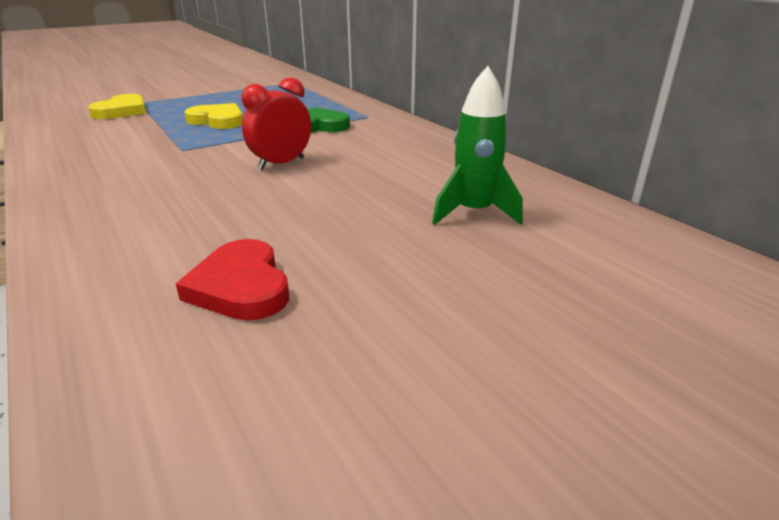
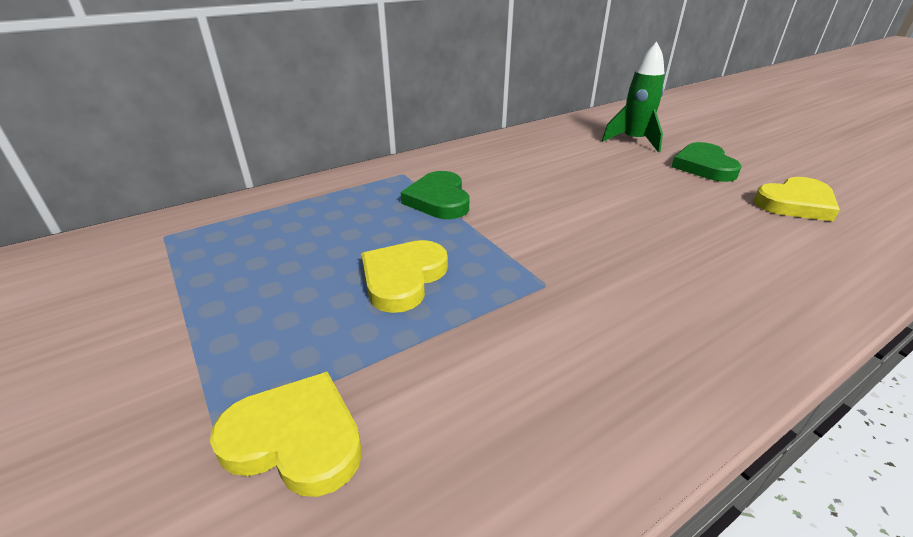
camera: 90 degrees left, 5 degrees up
red heart [176,239,289,321] -> yellow heart [753,177,840,222]
red clock [241,77,311,170] -> none
none -> green heart [671,142,742,182]

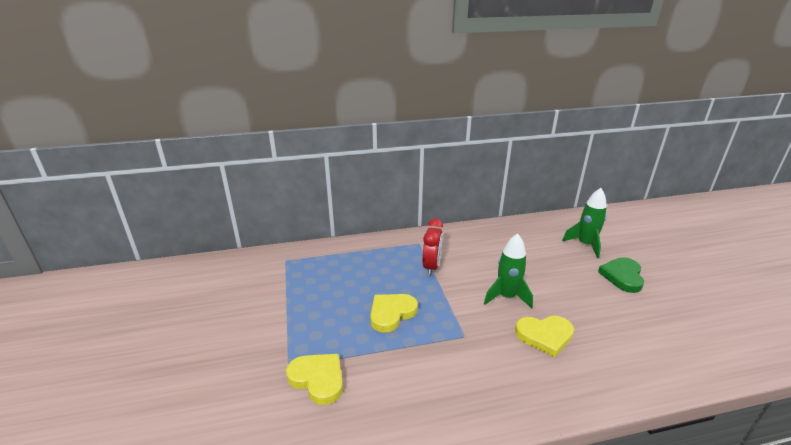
camera: 20 degrees right, 5 degrees down
green heart [401,171,469,219] -> red clock [422,218,443,276]
yellow heart [753,177,840,222] -> yellow heart moved to [515,316,574,357]
none -> green rocket [484,233,533,308]

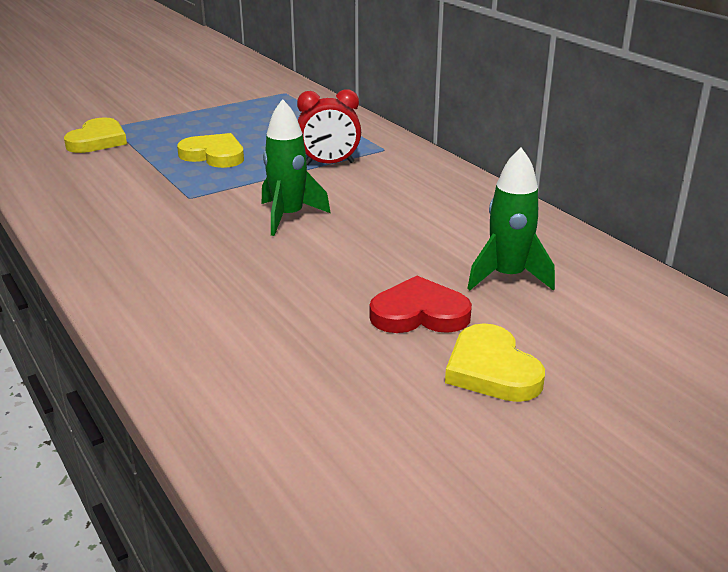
camera: 70 degrees right, 0 degrees up
yellow heart [515,316,574,357] -> yellow heart moved to [445,323,545,402]
green heart [598,257,644,293] -> red heart [369,276,472,333]

